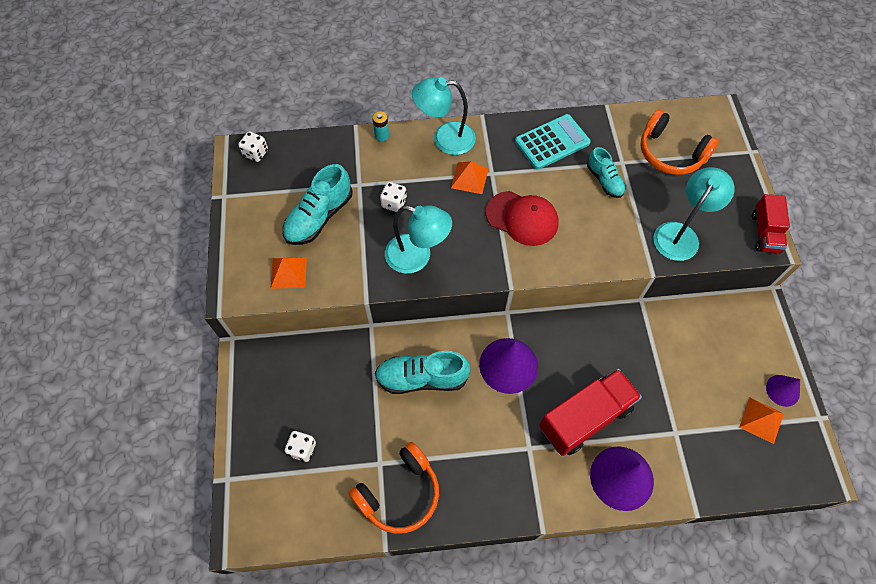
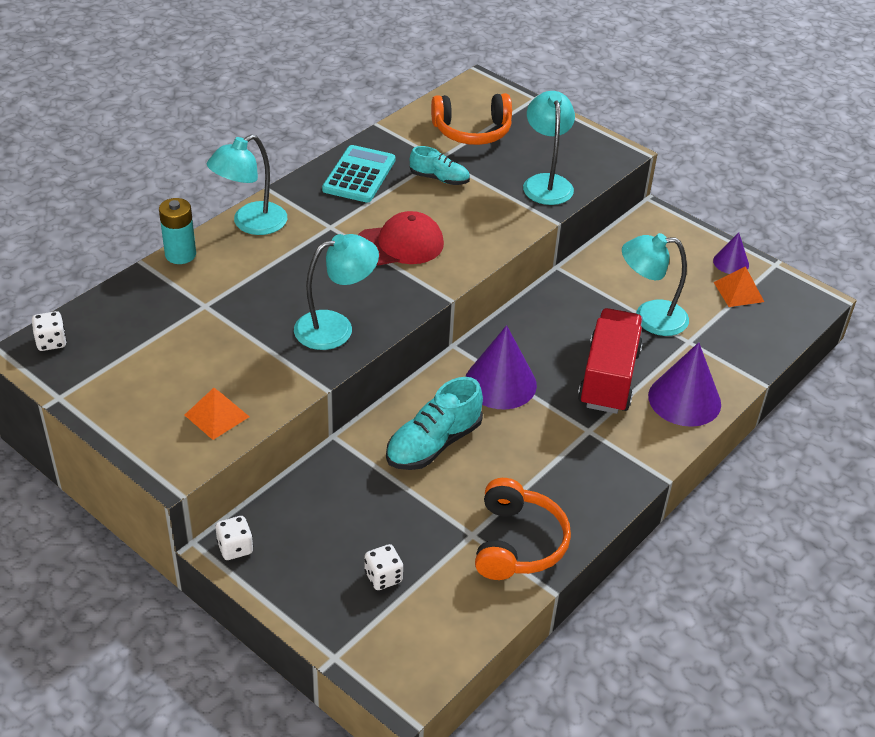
camera: 45 degrees left, 20 degrees down
turquoise shoe [283,164,353,245] -> none
turquoise battery [372,111,389,141] -> turquoise battery [159,198,196,264], size x1.61
white dice [380,182,407,212] -> white dice moved to [216,516,253,560]
orange pyramid [451,161,488,194] -> none
red truck [752,194,790,253] -> none
none -> turquoise lamp [622,233,689,336]

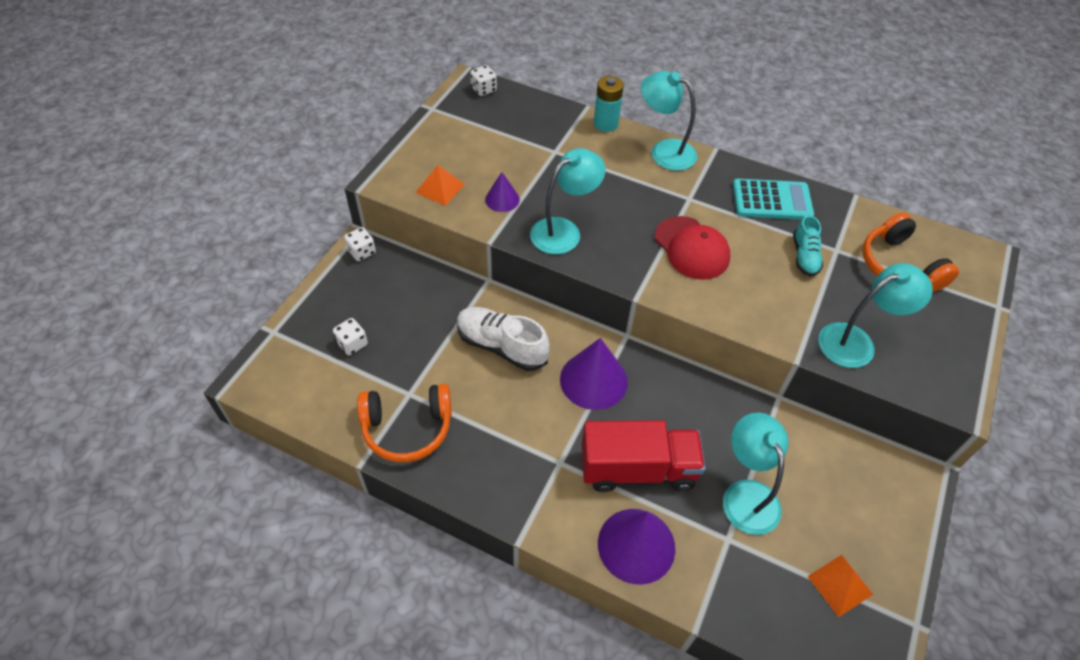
camera: 75 degrees right, 10 degrees up
turquoise lamp [294,234,379,350] -> turquoise lamp turned 90 degrees counterclockwise [530,148,606,254]
turquoise shoe [386,377,483,470] -> white shoe [457,307,550,371]
purple cone [713,233,749,274] -> purple cone moved to [485,172,520,212]

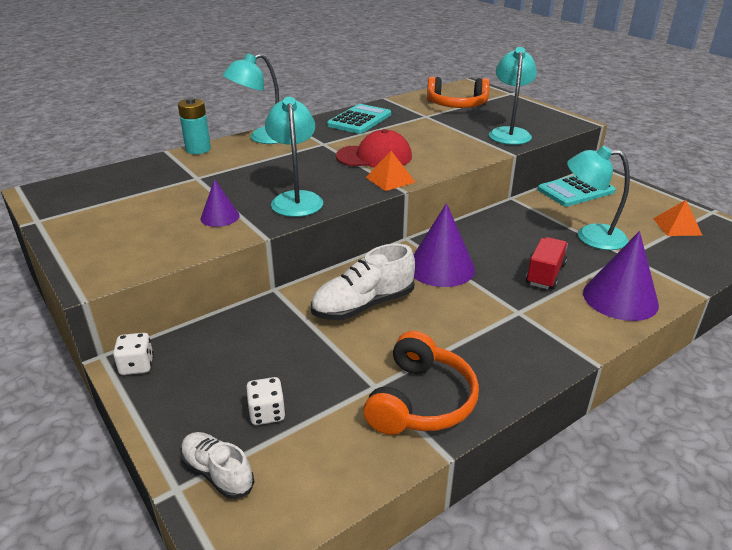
camera: 60 degrees left, 20 degrees down
orange pyramid [415,165,465,206] -> orange pyramid moved to [366,151,415,191]
white dice [470,65,497,96] -> none
red truck [582,420,706,492] -> red truck [526,237,568,289], size x0.60
turquoise shoe [793,215,823,277] -> none
none -> white shoe [180,432,254,499]
none -> turquoise calculator [537,175,616,207]

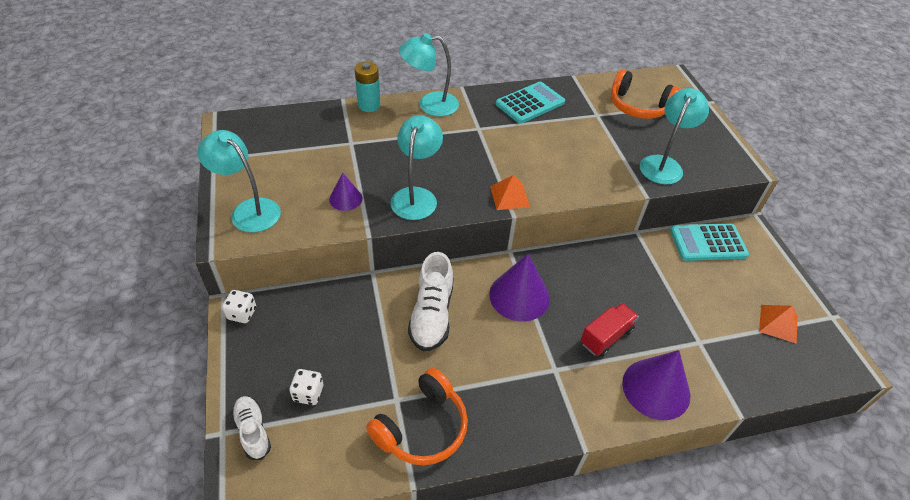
camera: 20 degrees right, 15 degrees up
white shoe [311,244,415,320] -> white shoe turned 75 degrees counterclockwise [408,252,453,352]
red cap [336,129,412,167] -> none
turquoise lamp [567,146,630,250] -> turquoise lamp moved to [197,130,281,233]

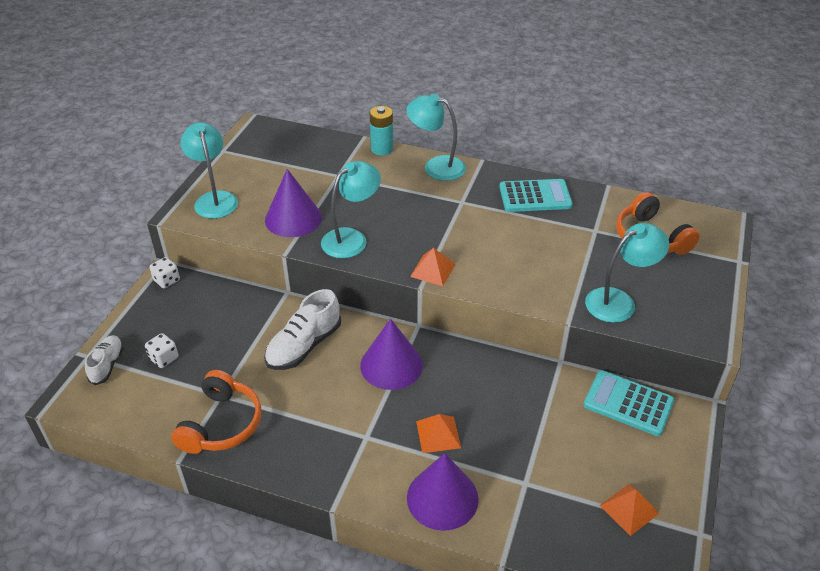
camera: 35 degrees right, 5 degrees down
purple cone [329,172,363,211] -> purple cone [265,169,322,237], size x1.81
orange headphones [366,368,468,465] -> orange headphones turned 60 degrees counterclockwise [171,370,261,454]
red truck [581,303,639,357] -> orange pyramid [416,414,461,453]

